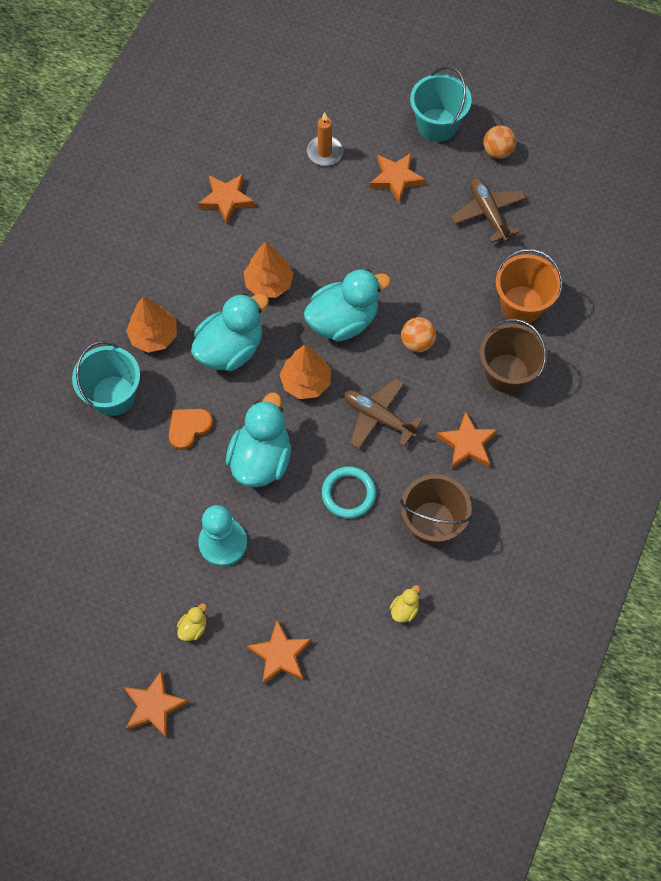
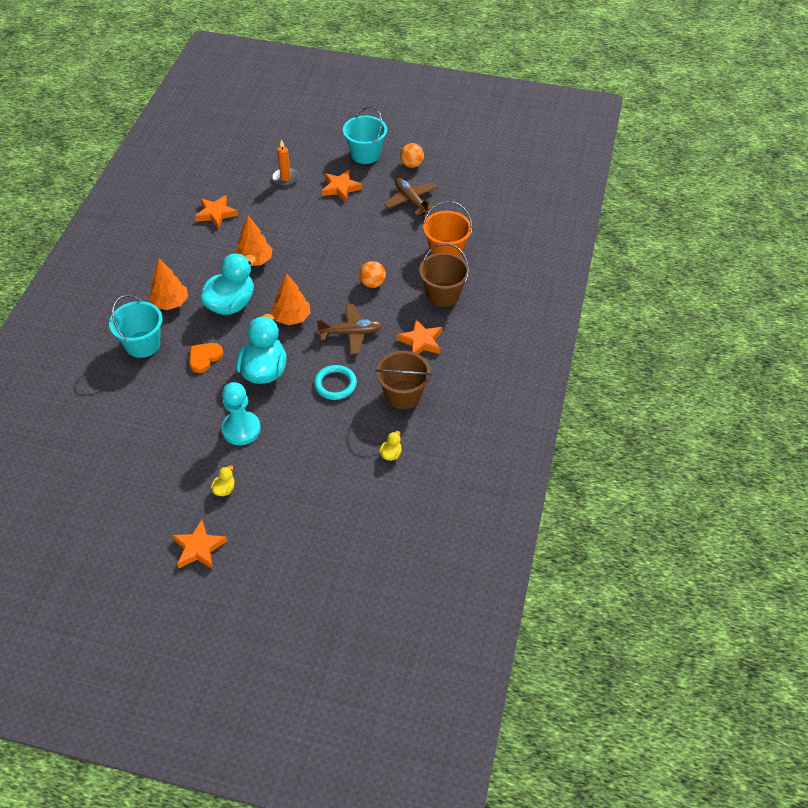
camera: 10 degrees left, 15 degrees down
orange star [247,620,312,685] -> none
turquoise duck [304,269,391,342] -> none
brown plane [344,378,422,449] -> brown plane turned 150 degrees clockwise [316,304,383,354]

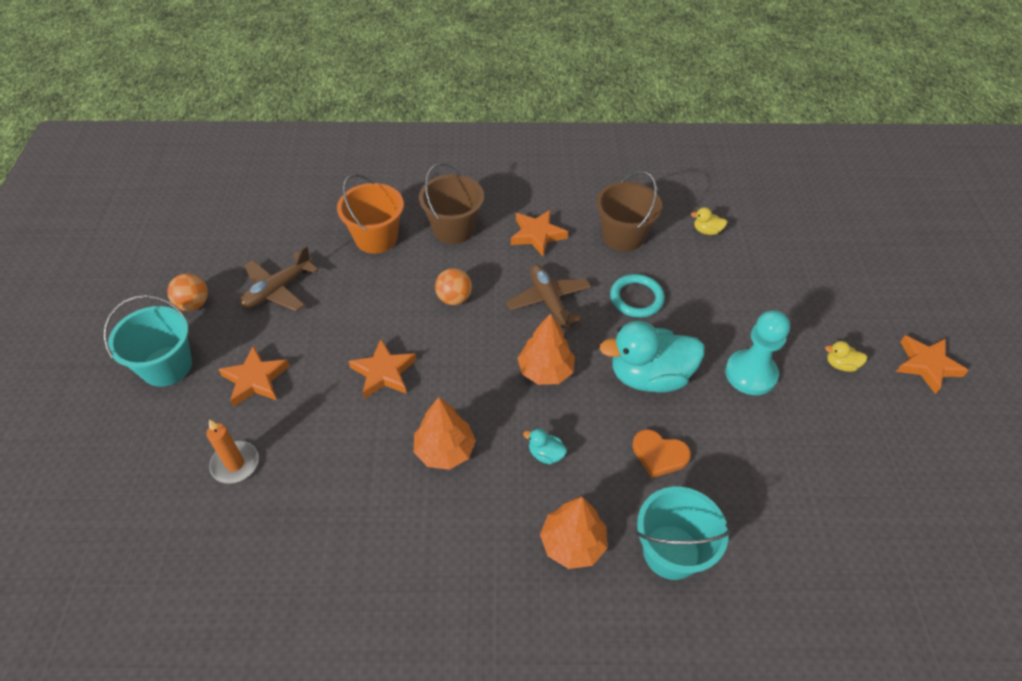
camera: 105 degrees left, 0 degrees up
orange star [195,195,238,229] -> orange star moved to [349,339,416,399]
turquoise duck [200,253,256,315] -> turquoise duck [523,428,567,464], size x0.41

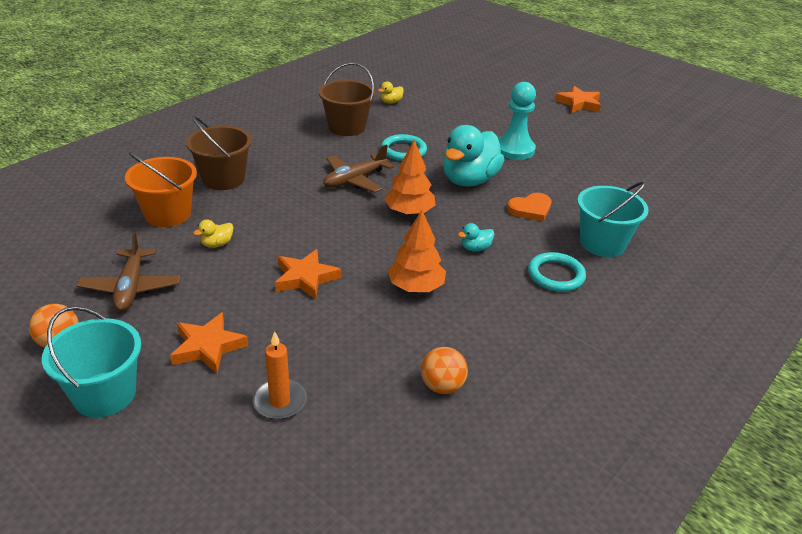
camera: 50 degrees left, 15 degrees down
orange ball [435,268,472,305] -> orange ball moved to [421,347,468,394]
brown plane [506,264,591,329] -> brown plane turned 60 degrees counterclockwise [323,144,394,193]
orange star [511,209,568,256] -> none
orange tree [540,497,607,569] -> turquoise ring [528,252,586,292]
yellow duck [825,341,867,372] -> yellow duck moved to [193,219,233,248]

